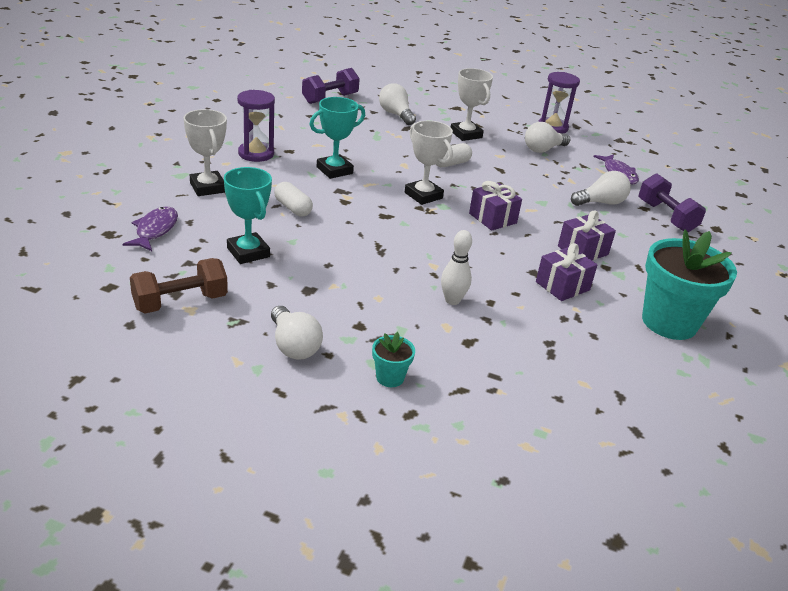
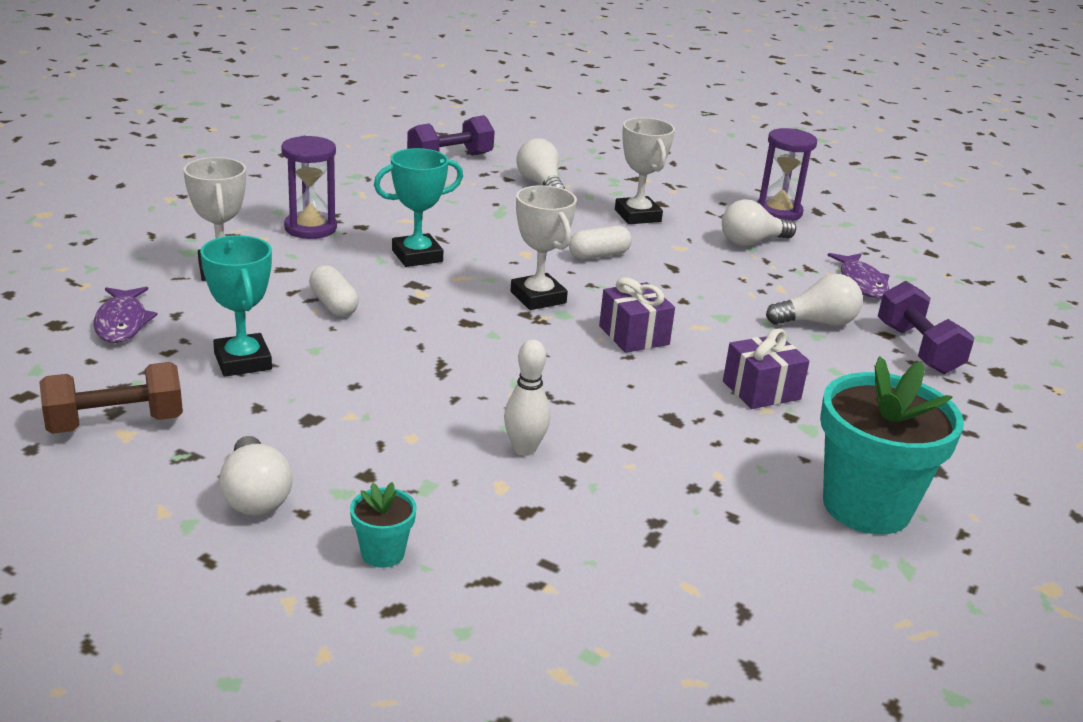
camera: 10 degrees right, 5 degrees down
purple fish [123,207,178,251] -> purple fish turned 150 degrees clockwise [93,287,158,343]
purple gift [536,243,597,301] -> none

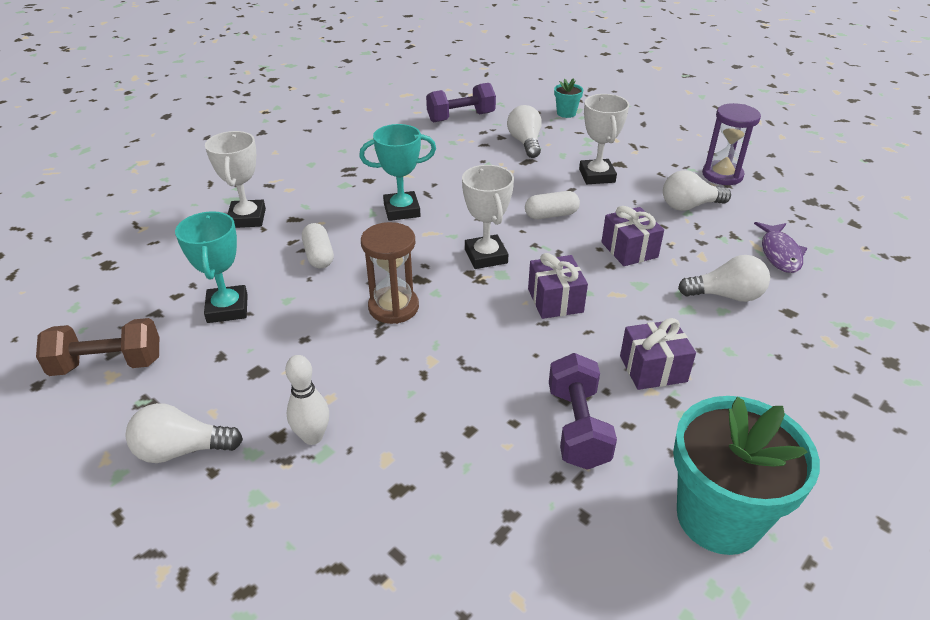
camera: 15 degrees right, 10 degrees up
purple fish [93,287,158,343] -> none
white light bulb [219,436,293,515] -> white light bulb turned 90 degrees clockwise [126,403,243,463]
purple hourglass [281,136,337,239] -> none
turquoise flower pot [350,482,417,568] -> turquoise flower pot moved to [554,78,583,118]
white bowling pin [504,339,550,456] -> white bowling pin moved to [285,355,329,445]
purple dumbbell [878,281,975,374] -> purple dumbbell moved to [549,353,617,470]
none -> brown hourglass [361,222,419,324]
none -> purple gift [602,206,664,266]

